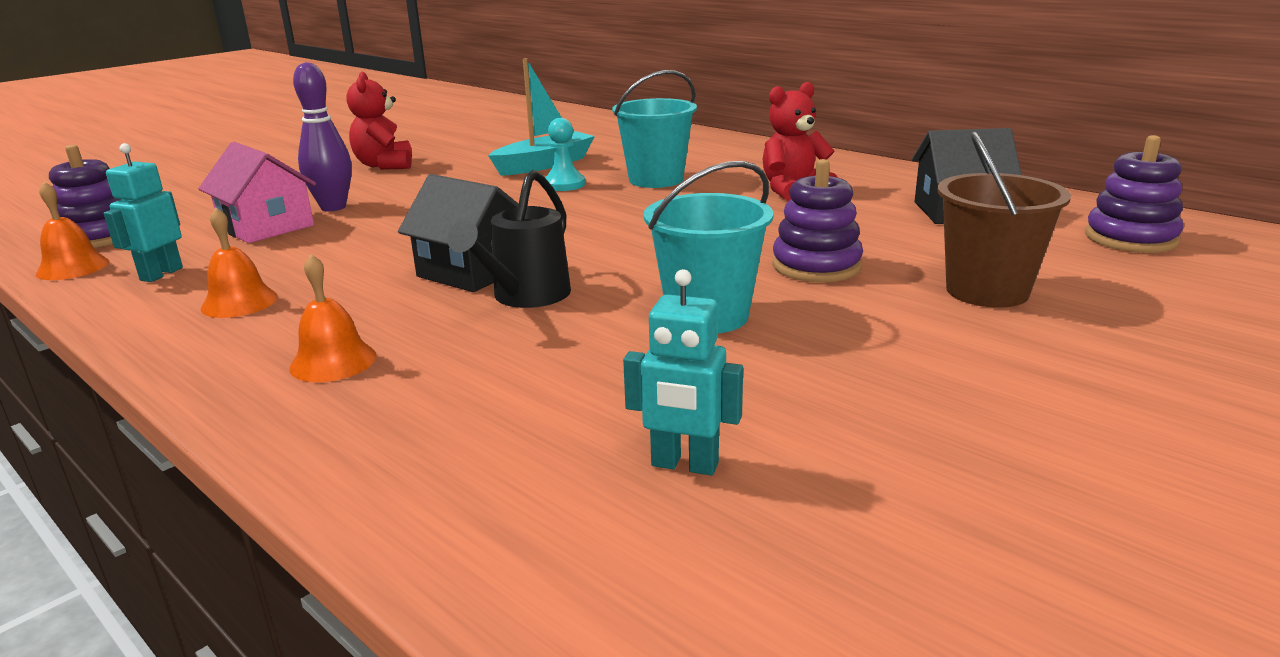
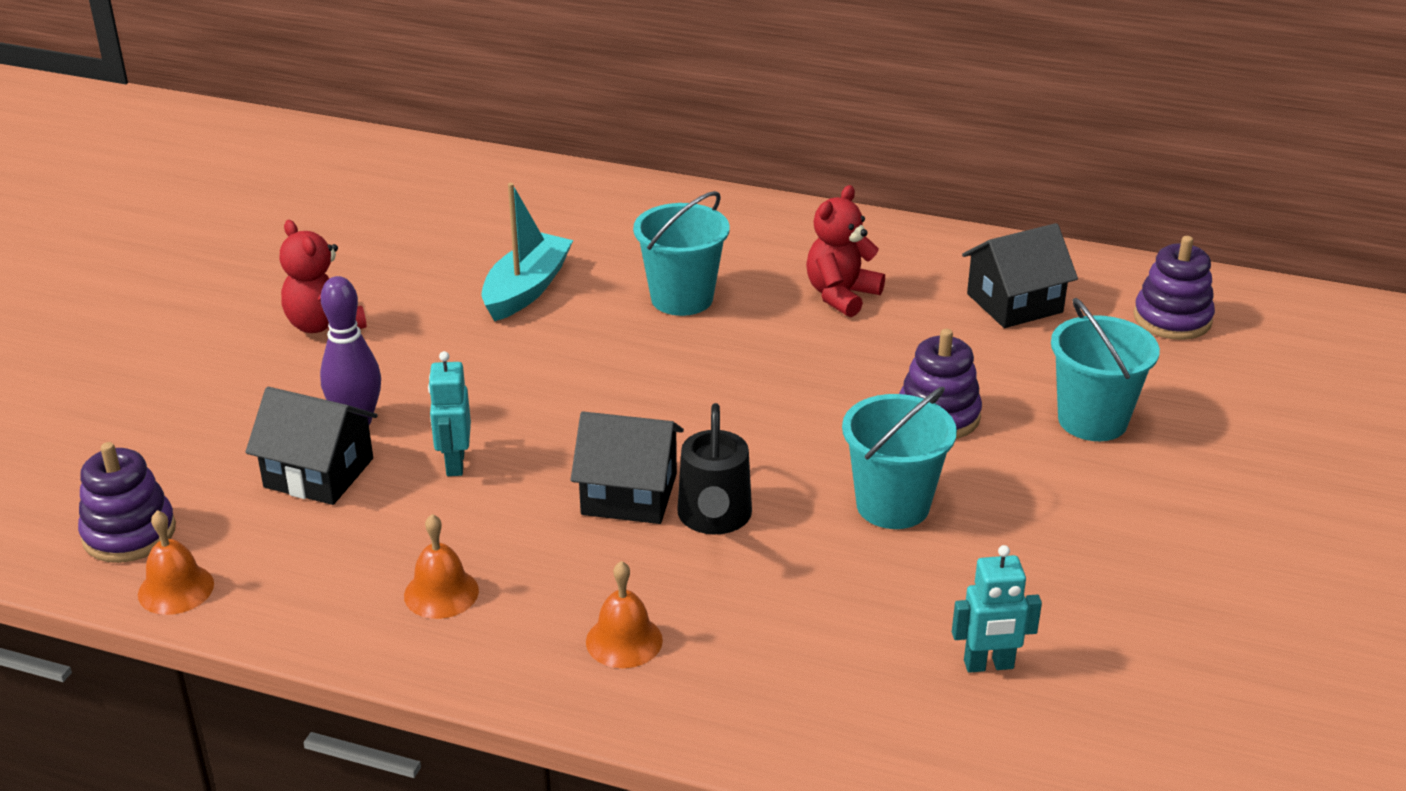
camera: 25 degrees left, 10 degrees up
turquoise robot [104,143,183,282] -> turquoise robot moved to [428,351,471,476]
pink house [198,142,316,243] -> black house [245,387,378,505]
turquoise pawn [545,118,585,191] -> none
brown bucket [937,131,1071,308] -> turquoise bucket [1051,298,1160,441]

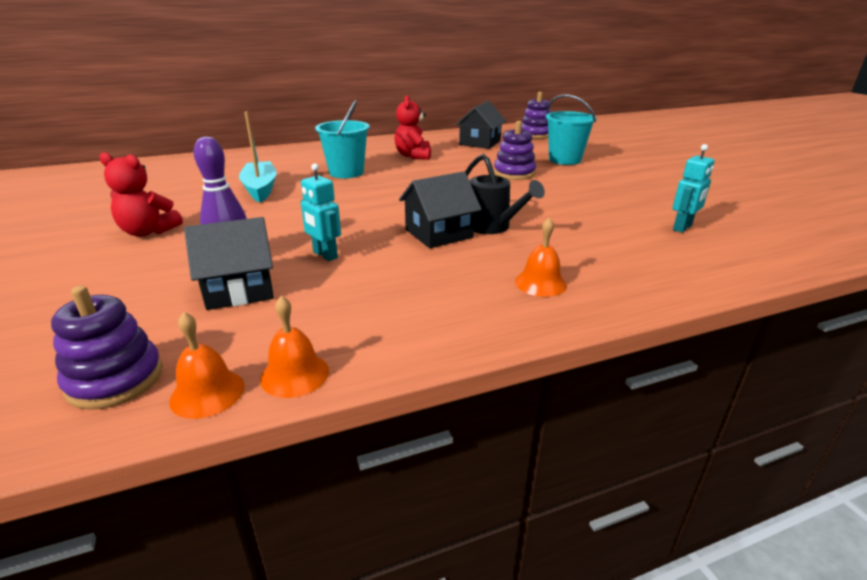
camera: 40 degrees left, 5 degrees down
orange bell [404,514,479,619] -> orange bell moved to [260,296,329,398]
turquoise bucket [842,387,957,529] -> none

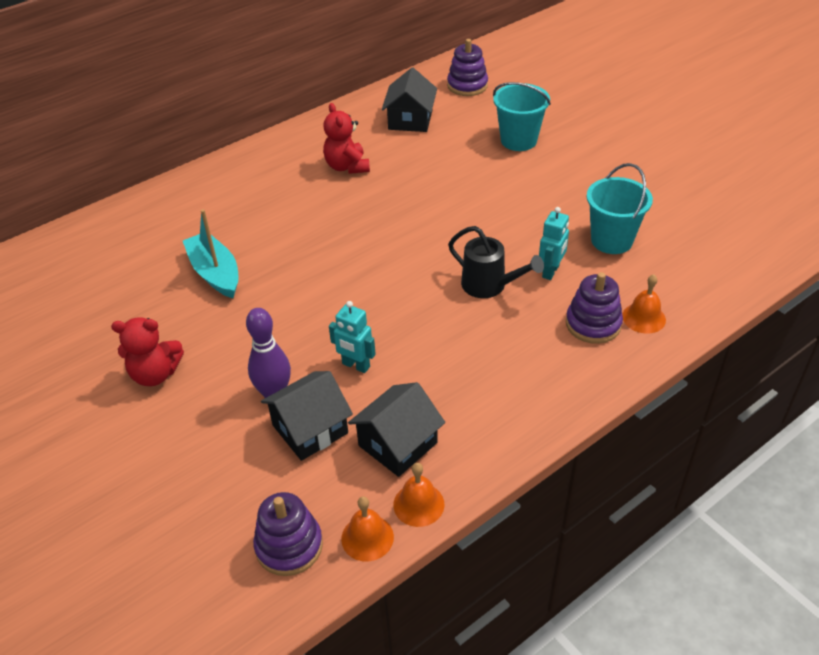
camera: 15 degrees left, 15 degrees up
turquoise bucket [315,100,370,178] -> turquoise bucket moved to [586,163,653,254]
black house [399,171,482,248] -> black house moved to [348,382,445,477]
purple stacking toy [494,121,536,180] -> purple stacking toy moved to [566,272,623,344]
orange bell [515,218,567,297] -> orange bell moved to [622,274,666,334]
turquoise robot [672,144,715,233] -> turquoise robot moved to [539,207,569,280]

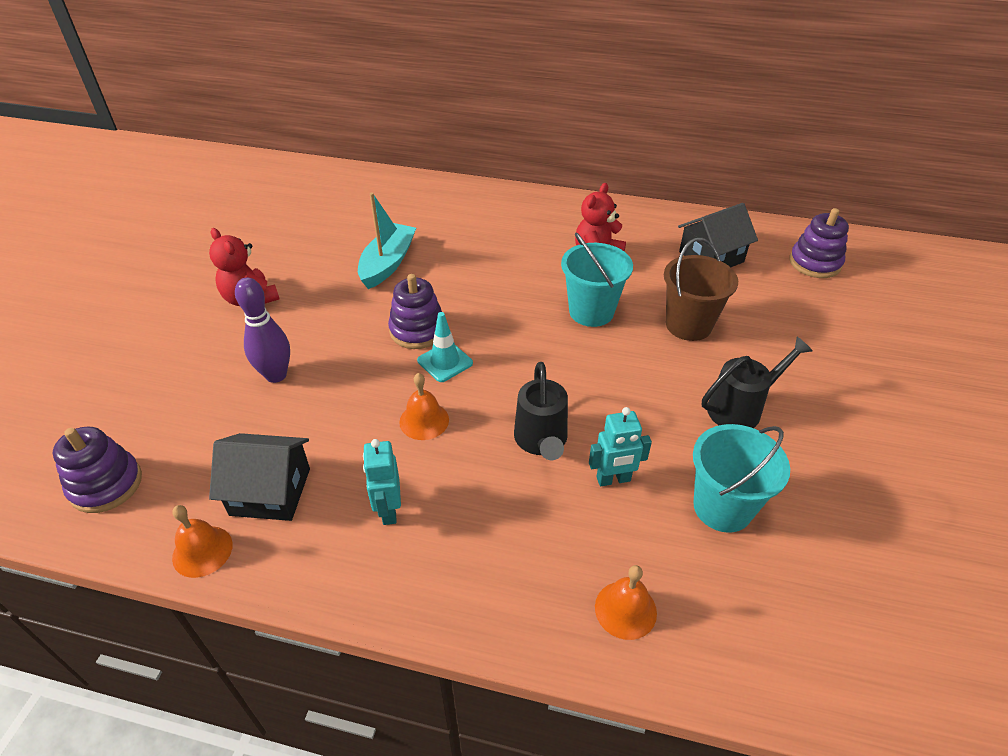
camera: 50 degrees right, 0 degrees up
black house [261,371,353,461] -> none
turquoise robot [329,301,375,373] -> turquoise robot moved to [363,439,401,525]
orange bell [341,496,394,561] -> orange bell moved to [399,373,449,440]
turquoise bucket [493,82,551,151] -> turquoise bucket moved to [561,233,633,327]
purple stacking toy [566,272,623,344] -> purple stacking toy moved to [388,274,442,349]
none -> turquoise traffic cone [417,312,473,382]
none -> brown bucket [664,238,738,341]
none -> black watering can [702,337,813,428]

